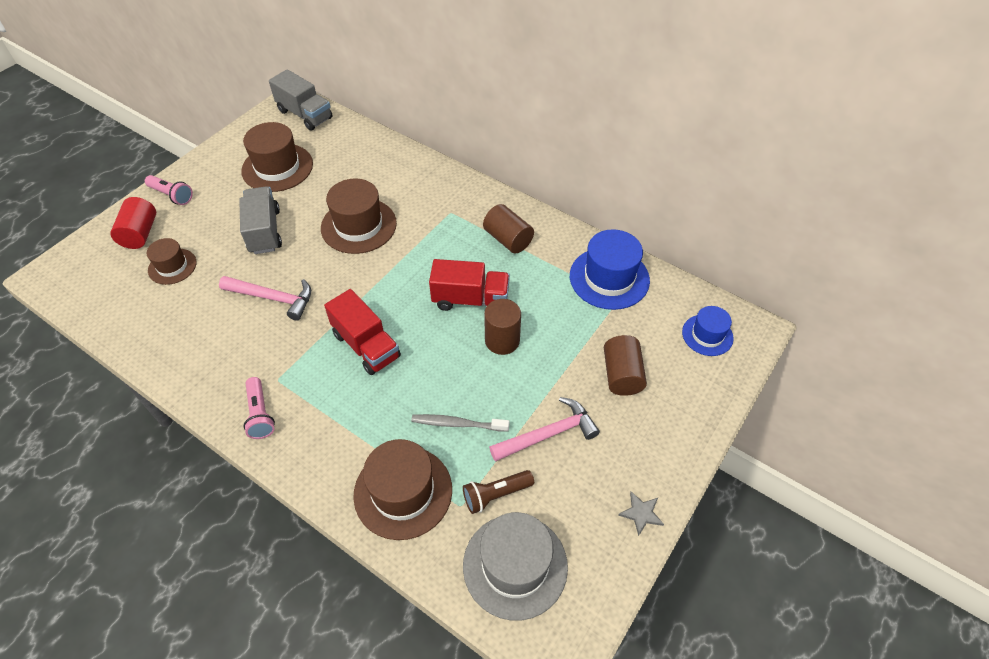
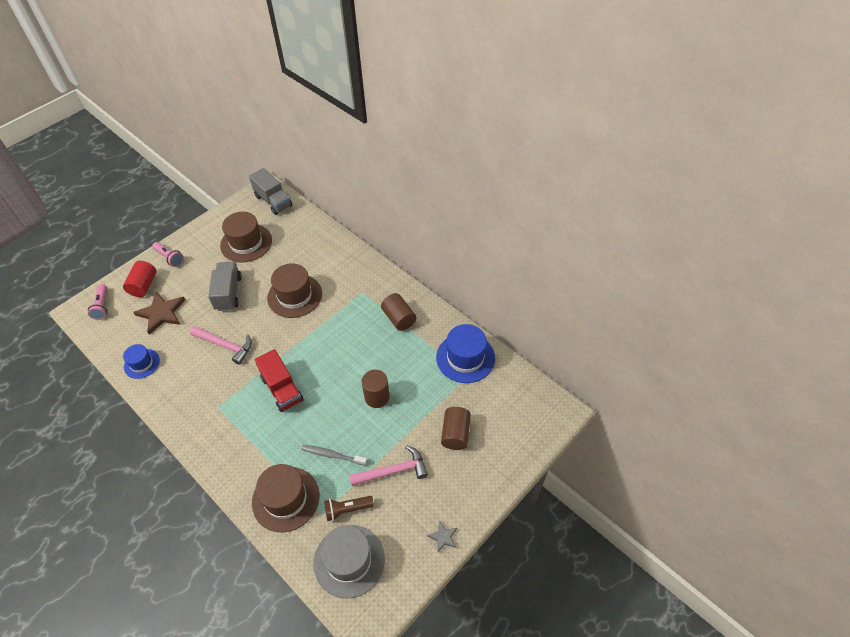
camera: 10 degrees right, 0 degrees up
brown hat [147,238,196,285] -> brown star [133,292,185,335]
pink flashlight [244,377,275,439] -> pink flashlight moved to [88,284,107,320]
red truck [429,259,510,311] -> none
blue hat [682,306,734,356] -> blue hat moved to [123,344,160,379]

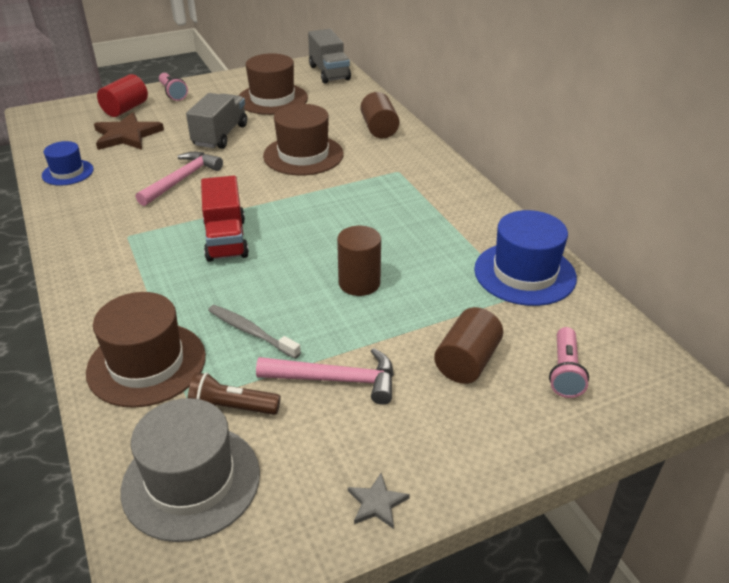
camera: 20 degrees right, 15 degrees down
pink flashlight [88,284,107,320] -> pink flashlight moved to [549,327,589,398]
pink hammer [190,326,252,365] -> pink hammer turned 105 degrees counterclockwise [136,152,223,206]
brown cylinder [381,293,416,331] -> brown cylinder moved to [360,92,399,138]

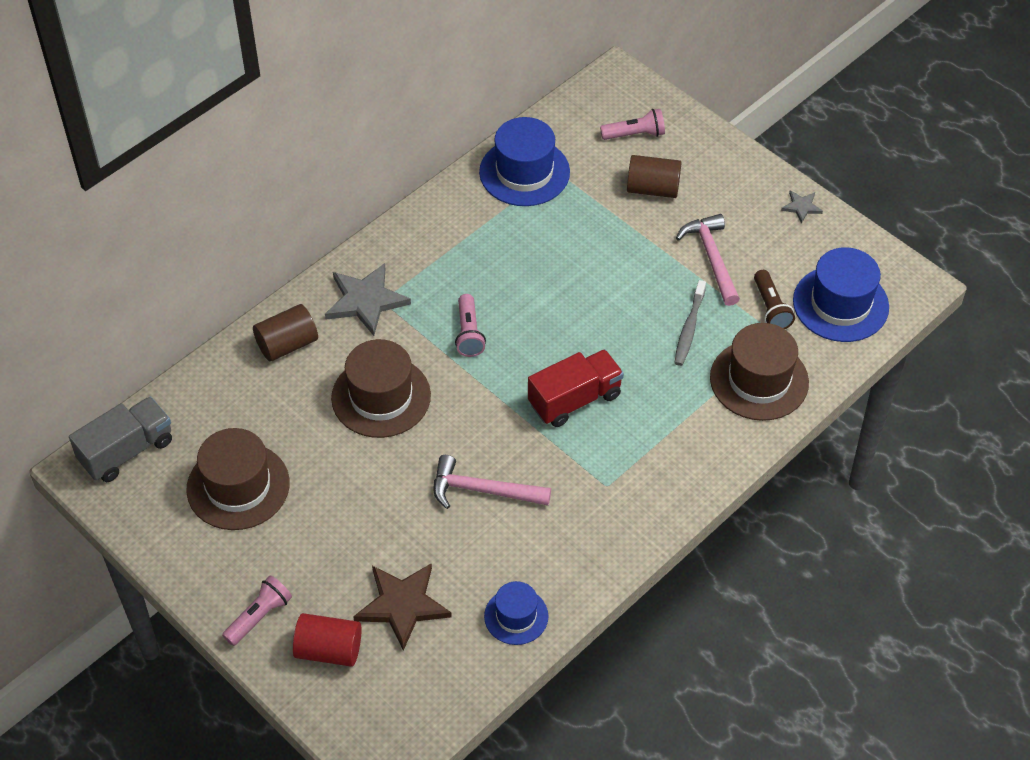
camera: 110 degrees left, 15 degrees up
grey hat [121,398,260,542] -> blue hat [793,247,889,342]
grey truck [186,93,247,149] -> none
brown cylinder [337,226,381,296] -> none
none -> grey star [325,263,411,336]
none -> pink flashlight [455,294,486,357]

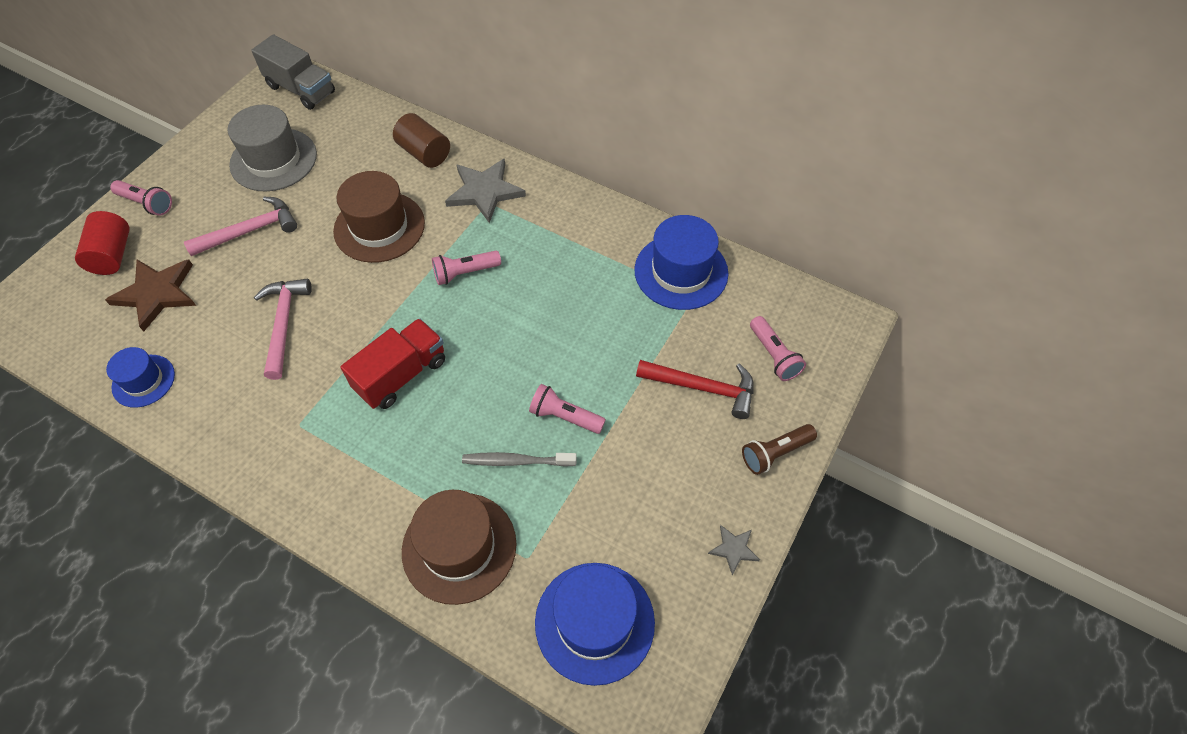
camera: 75 degrees right, 5 degrees up
brown hat [186,428,290,530] -> grey hat [227,105,317,192]
red truck [528,349,624,427] -> red truck turned 90 degrees counterclockwise [340,318,445,409]
brown cylinder [627,155,682,198] -> red hammer [636,360,754,419]
pink hammer [676,214,740,306] -> pink hammer moved to [184,197,297,256]
brown flashlight [754,270,795,329] -> brown flashlight moved to [742,424,817,475]
none -> pink flashlight [529,384,606,434]

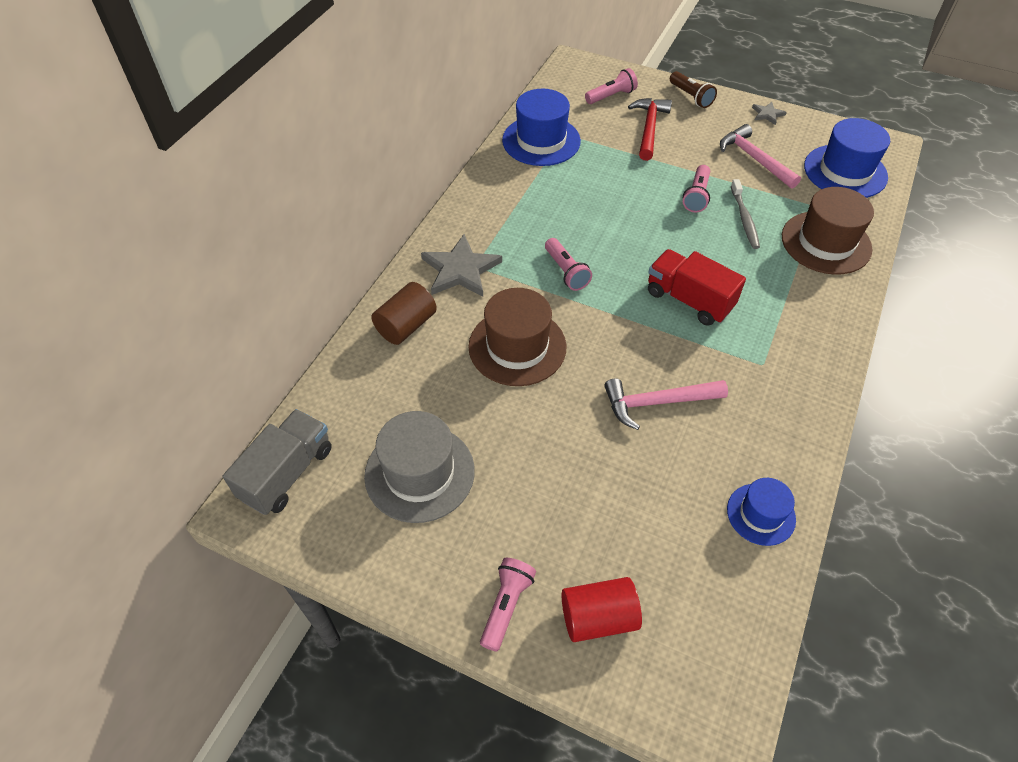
camera: 95 degrees left, 5 degrees down
brown star [105,259,196,331] -> none
pink hammer [184,197,297,256] -> pink hammer moved to [720,124,801,189]

